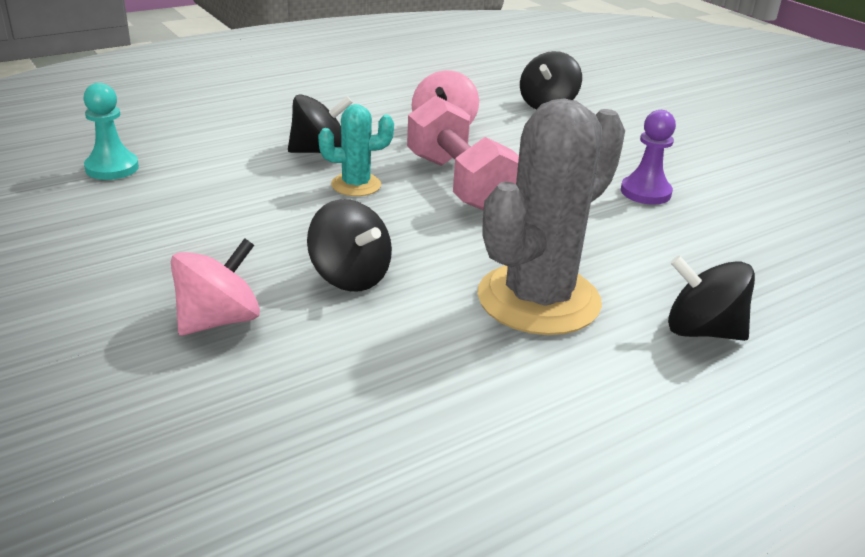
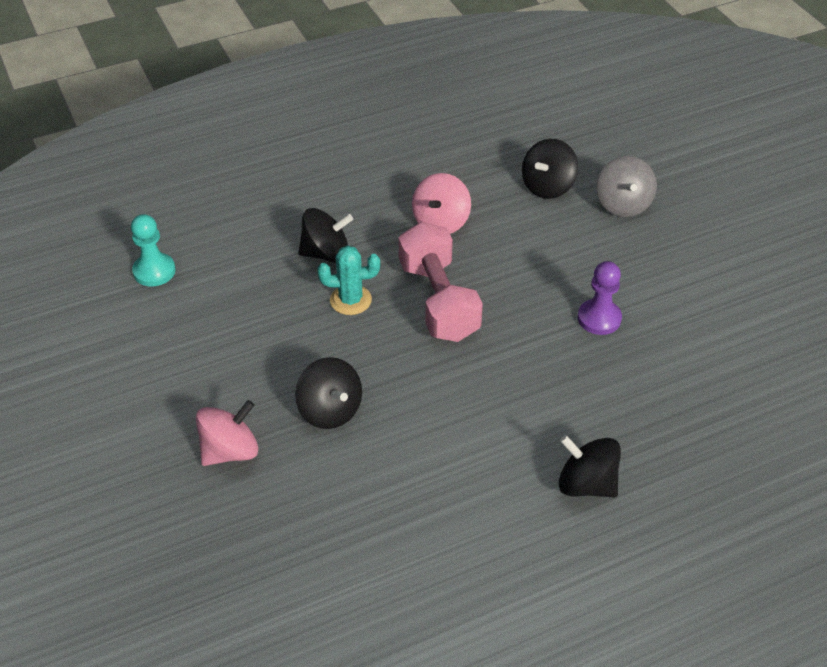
camera: 10 degrees right, 15 degrees up
grey cactus [477,98,625,335] -> none
none -> grey spinning top [596,156,657,217]

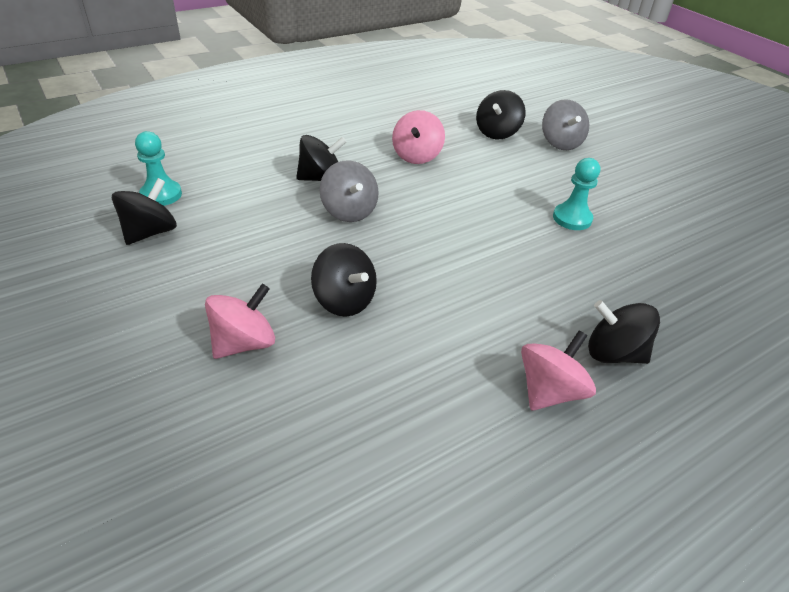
camera: 10 degrees left, 5 degrees down
turquoise cactus [318,246,380,315] -> grey spinning top [319,160,379,222]
pink dumbbell [399,221,483,342] -> none
purple pawn [578,261,622,335] -> turquoise pawn [553,158,600,230]
none -> black spinning top [112,178,177,245]
none -> pink spinning top [521,331,596,410]

